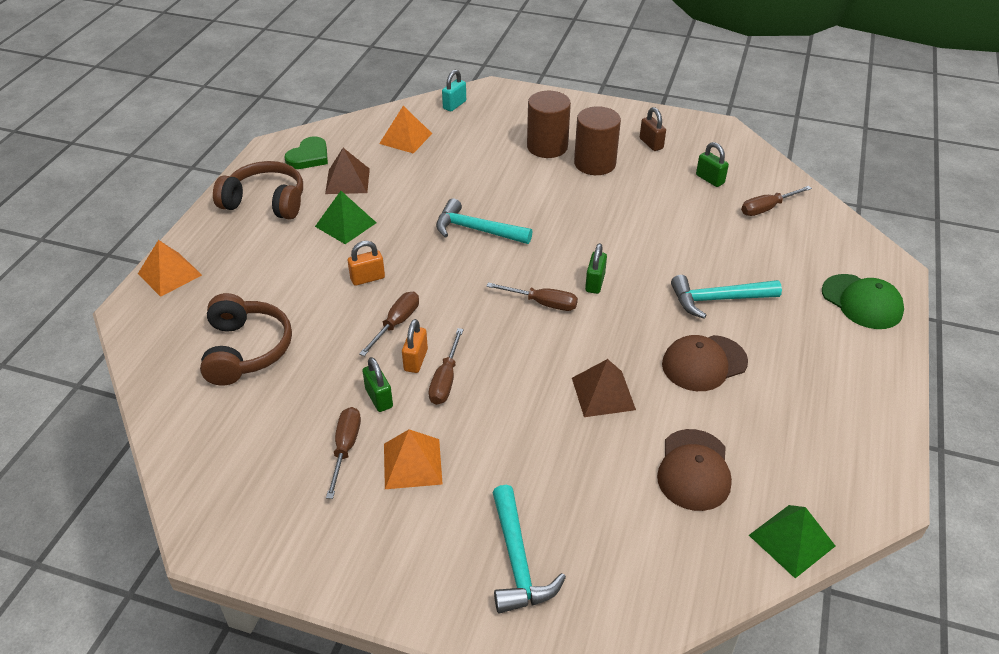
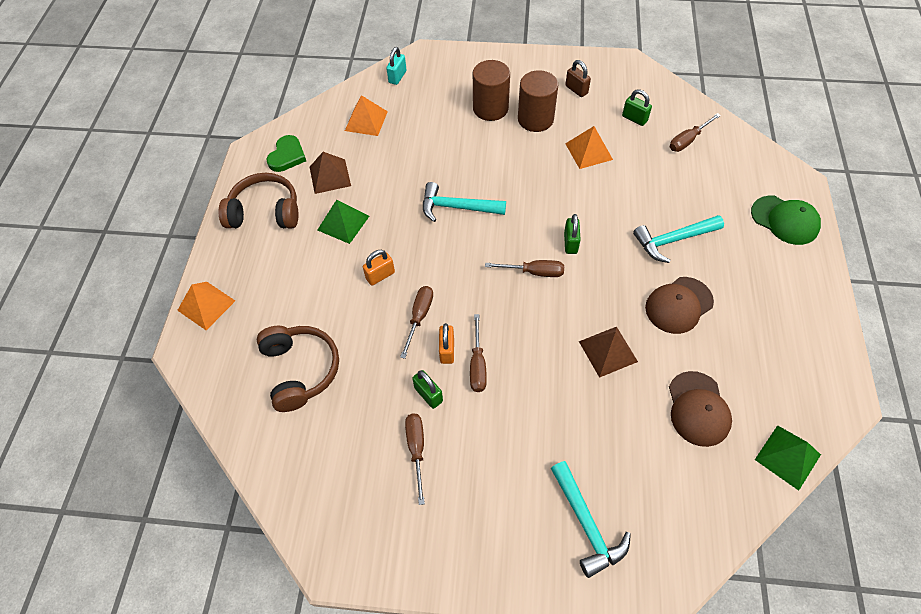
camera: 10 degrees left, 15 degrees up
orange pyramid [384,429,443,489] -> orange pyramid moved to [565,126,613,169]

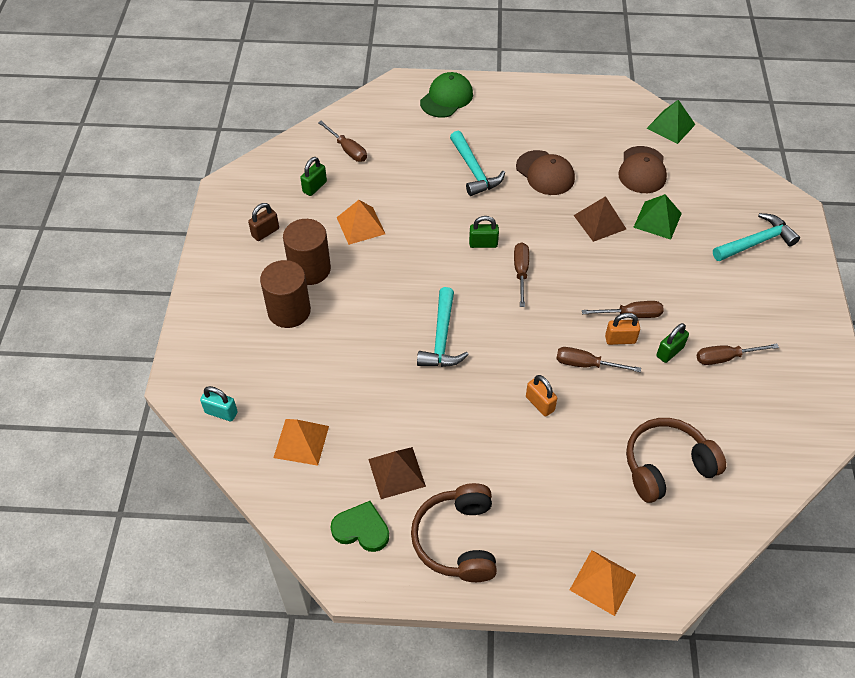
camera: 95 degrees left, 5 degrees down
green pyramid [318,200,369,244] -> green pyramid moved to [633,194,682,240]
brown cap [669,371,732,447] -> brown cap turned 105 degrees clockwise [618,146,667,193]

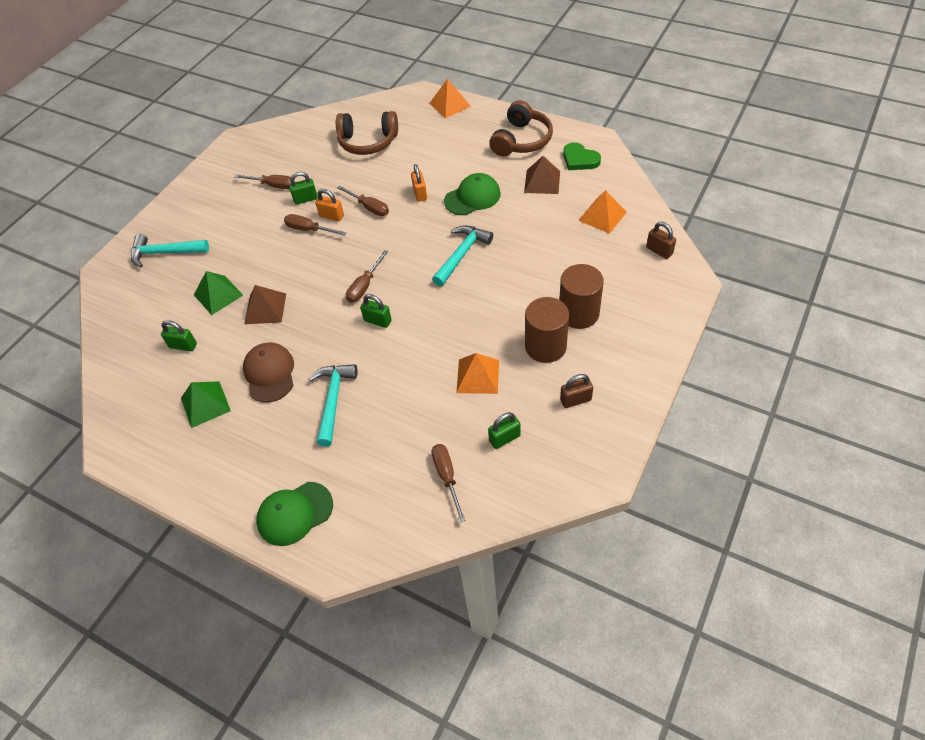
camera: 150 degrees left, 0 degrees up
turquoise padlock [200,386,238,421] -> brown padlock [646,222,676,259]
brown cap [618,146,667,193] -> green padlock [161,320,197,351]
green pyramid [646,100,696,144] -> green pyramid moved to [181,381,231,428]
none -> green cap [444,173,501,215]

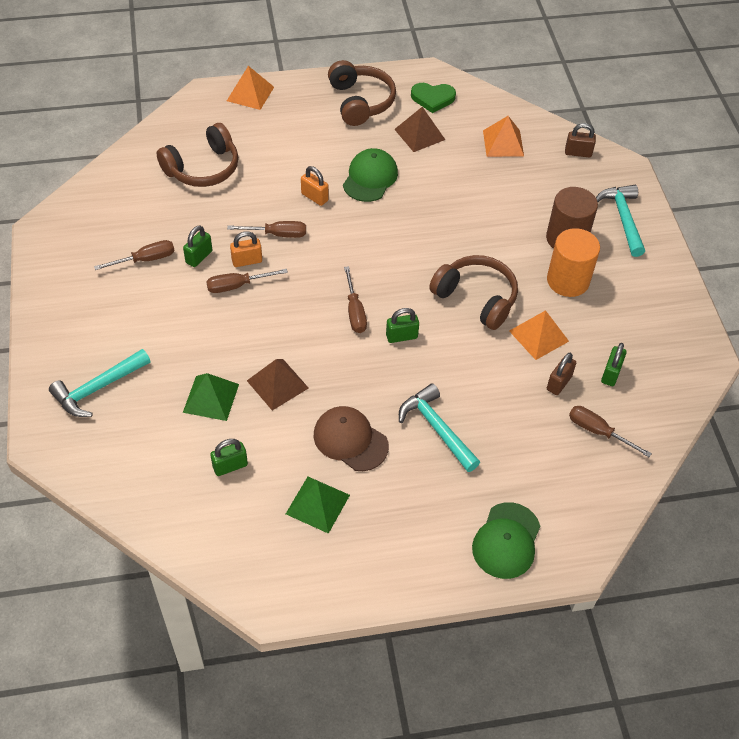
camera: 45 degrees left, 0 degrees up
turquoise hammer [432,225,493,286] -> turquoise hammer moved to [596,185,645,257]
brown cylinder [525,297,569,363] -> orange cylinder [547,228,600,297]
brown padlock [560,374,593,408] -> brown padlock moved to [547,353,576,395]
none -> brown headphones [429,255,518,330]

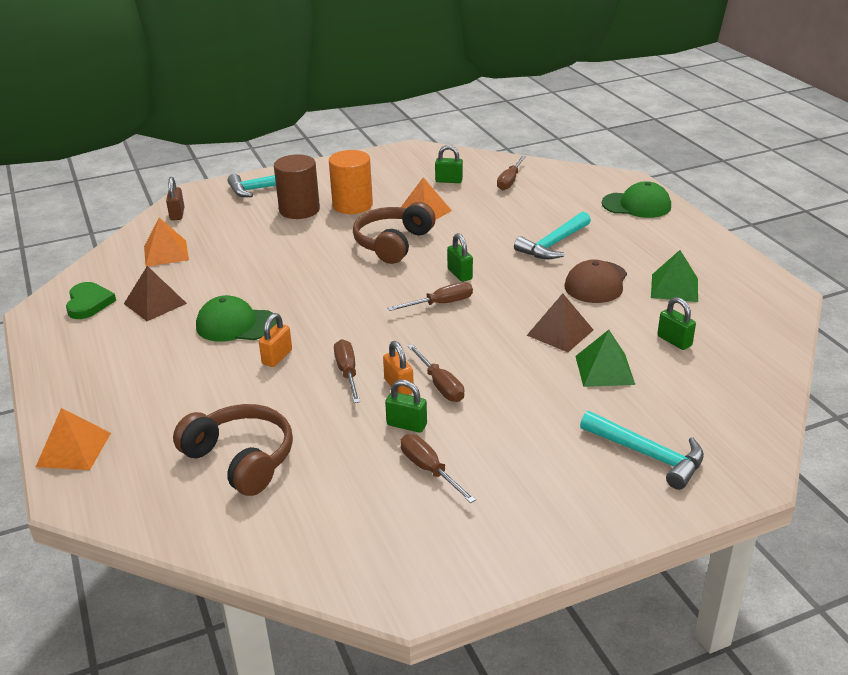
camera: 100 degrees left, 20 degrees down
brown headphones [328,60,396,126] -> none
brown padlock [547,353,576,395] -> none

